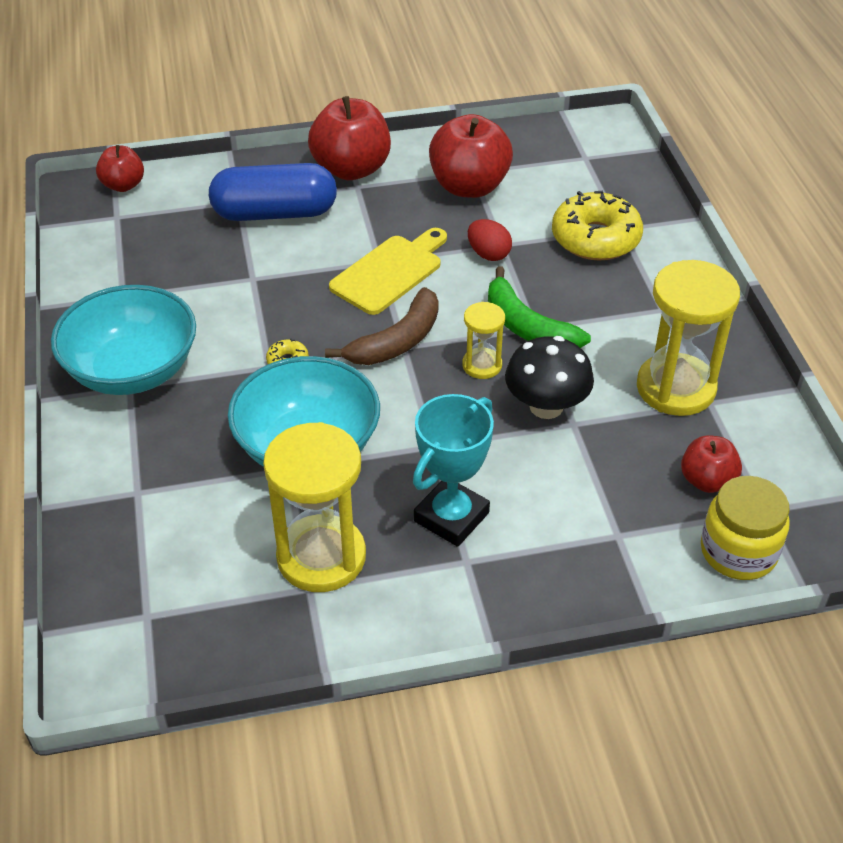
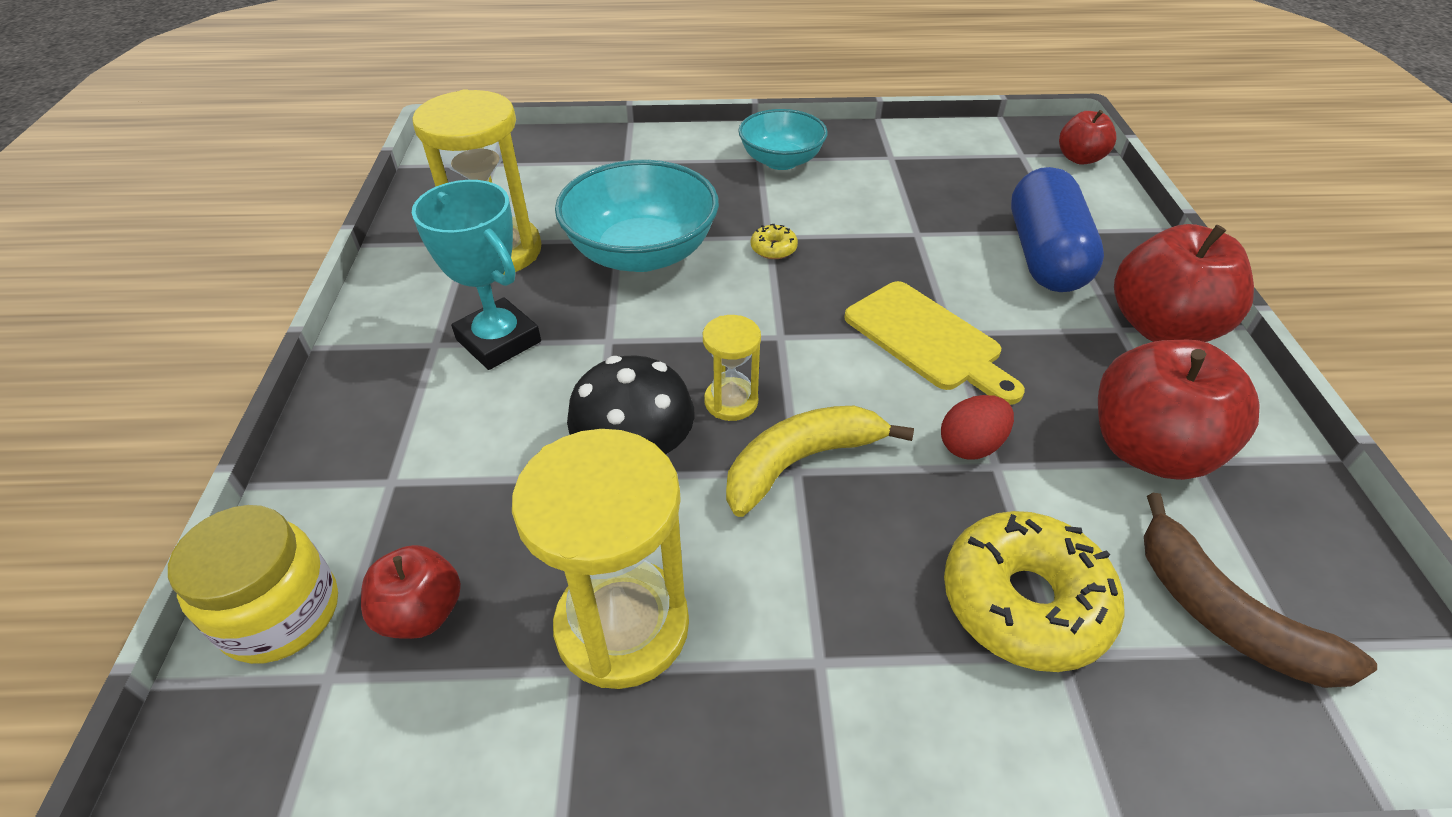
camera: 100 degrees right, 0 degrees up
turquoise bowl [51,285,196,395] -> turquoise bowl [738,109,828,170], size x0.65
brown banana [325,287,438,365] -> brown banana moved to [1144,493,1377,688]
green banana [488,266,591,348] -> yellow banana [726,406,914,517]

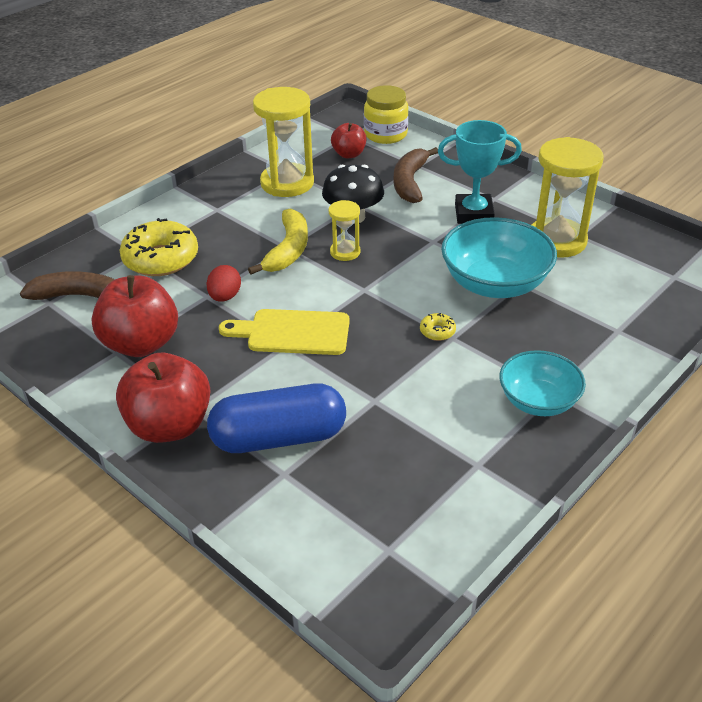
camera: 135 degrees right, 5 degrees down
blue capsule [1011,167,1104,292] -> blue capsule turned 60 degrees counterclockwise [207,384,346,453]
red apple [1059,110,1117,165] -> none
none -> brown banana [394,147,438,203]

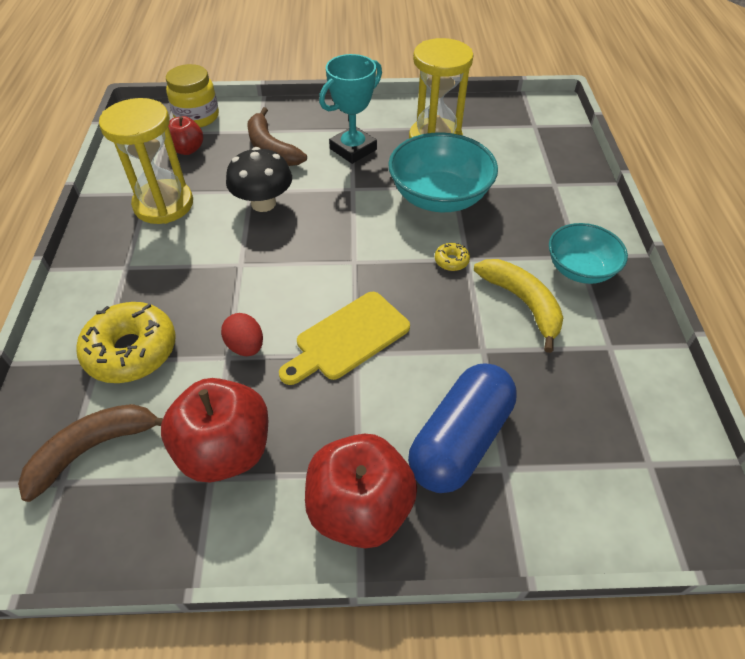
camera: 45 degrees left, 10 degrees up
yellow banana [248,208,308,274] -> yellow banana moved to [474,259,563,353]
yellow hourglass [329,200,361,261] -> none

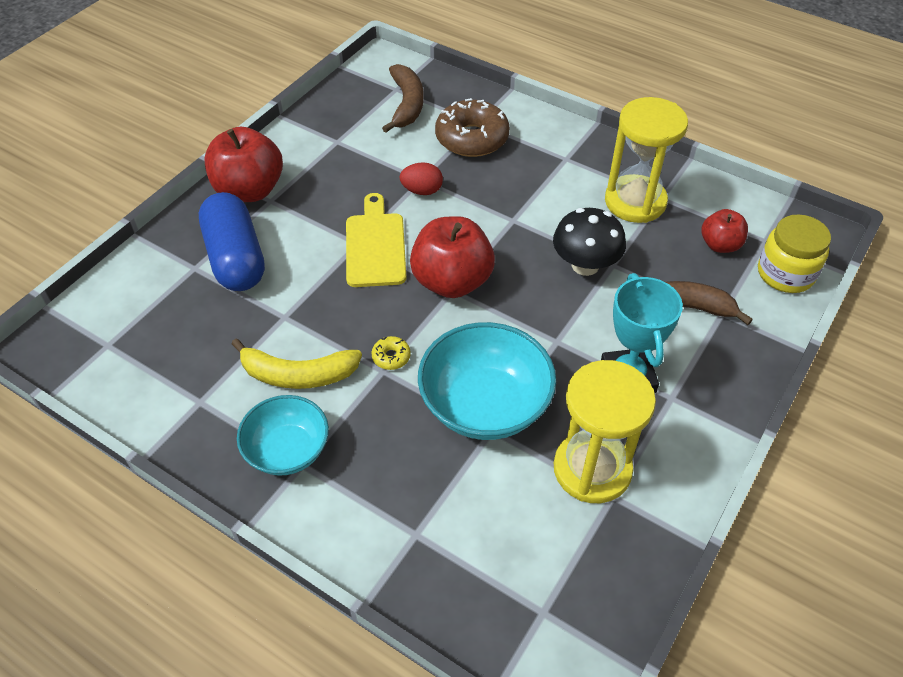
camera: 125 degrees right, 0 degrees up
yellow donut [76,302,176,383] -> brown donut [435,98,510,157]
red apple [161,378,268,482] -> red apple moved to [410,216,495,298]

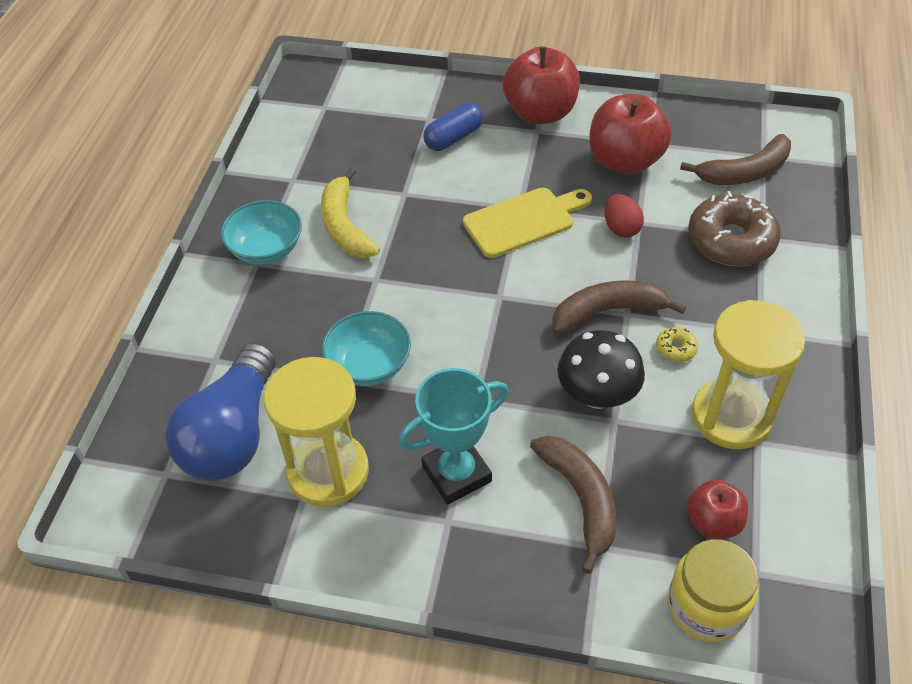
camera: 70 degrees right, 0 degrees up
blue capsule [199,192,265,291] -> blue capsule [423,103,483,151], size x0.61
yellow donut [371,336,411,370] -> yellow donut moved to [656,327,698,362]
red apple [410,216,495,298] -> red apple moved to [589,94,672,174]
turquoise bowl [418,322,556,440] -> turquoise bowl [321,311,411,386], size x0.65
none -> blue light bulb [165,342,276,481]
none -> brown banana [552,280,686,335]

